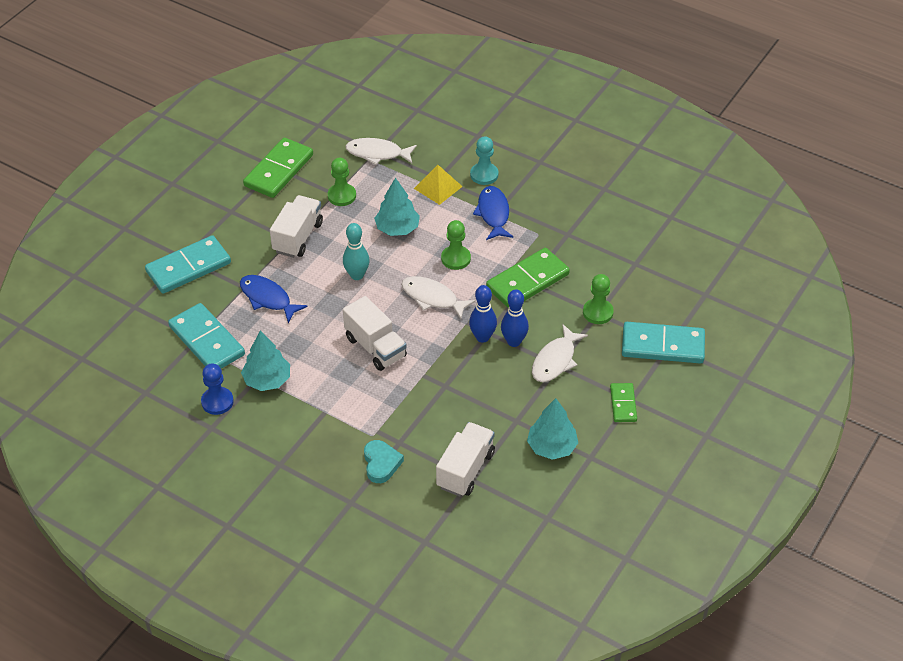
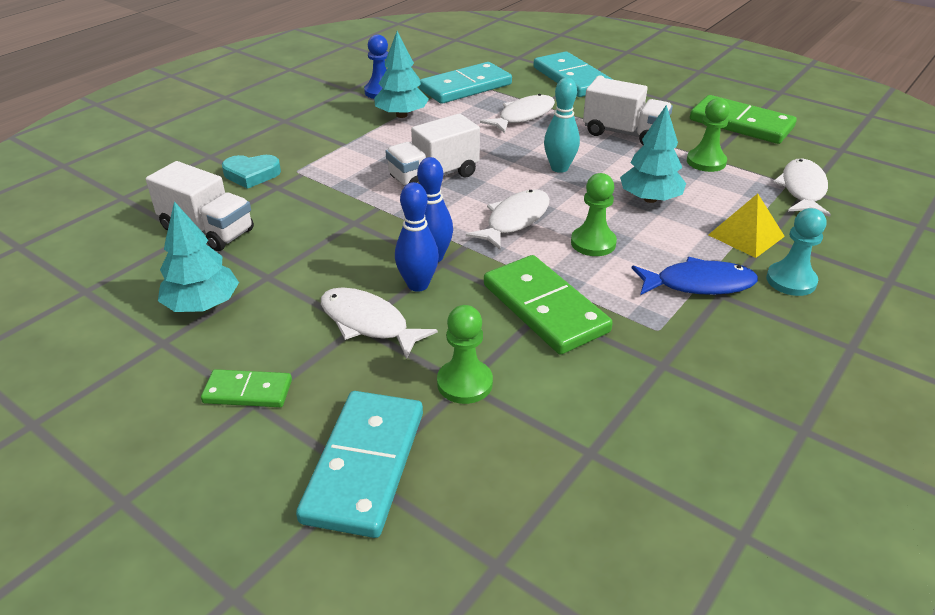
camera: 95 degrees right, 10 degrees down
blue fish [240,275,308,323] -> white fish [480,94,555,133]

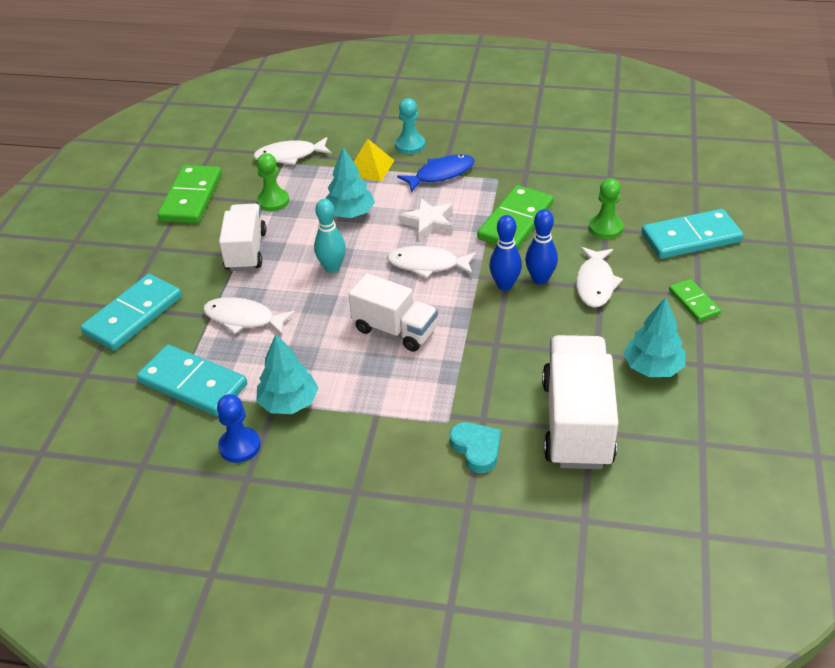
camera: 115 degrees left, 5 degrees up
white truck [146,161,254,251] -> white truck [542,335,618,469], size x1.51
green pawn [571,173,617,256] -> white star [399,198,453,240]
blue fish [632,257,758,295] -> blue fish turned 90 degrees clockwise [397,154,475,192]

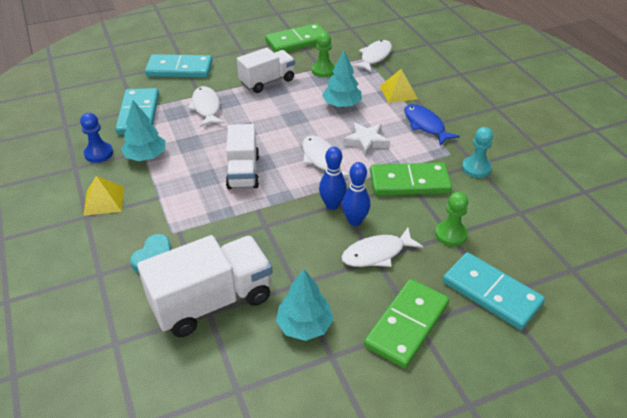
camera: 55 degrees right, 0 degrees up
white fish [253,137,332,165] -> white fish turned 75 degrees clockwise [352,40,392,73]
turquoise bowling pin [314,199,346,273] -> none
turquoise pawn [395,98,425,154] -> turquoise pawn moved to [462,127,493,178]
blue fish [397,154,475,192] -> blue fish turned 150 degrees counterclockwise [404,104,460,145]
green domino [669,279,721,322] -> green domino [364,279,450,369], size x1.81
none -> yellow pyramid [83,176,124,216]

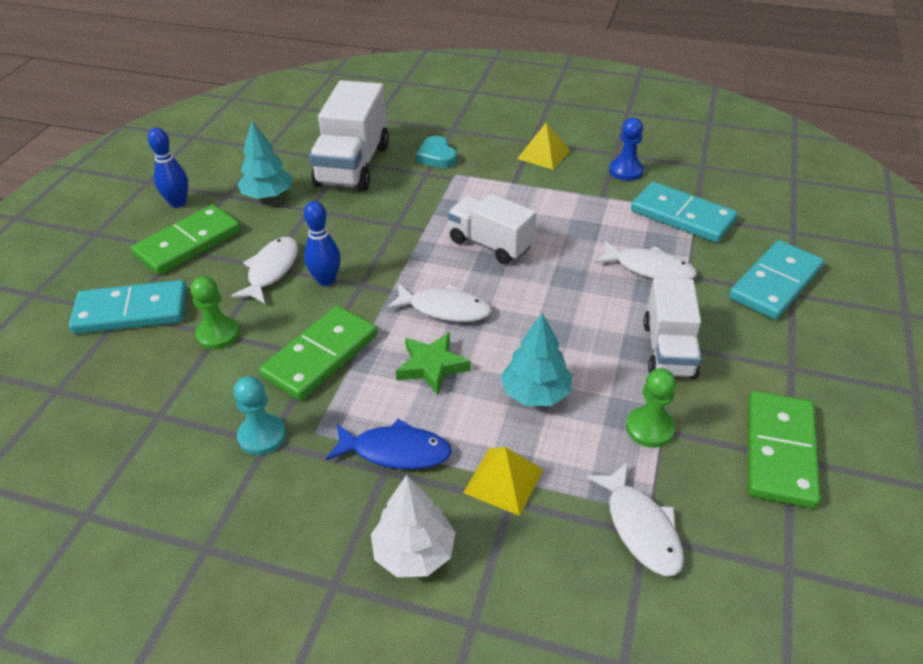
camera: 130 degrees right, 0 degrees up
turquoise tree [121,101,166,161] -> none
blue bowling pin [319,147,347,210] -> blue bowling pin moved to [148,127,188,208]
white star [343,122,390,157] -> green star [396,332,471,395]
green domino [364,279,450,369] -> green domino turned 60 degrees clockwise [131,205,241,275]
none -> white tree [371,475,456,577]

